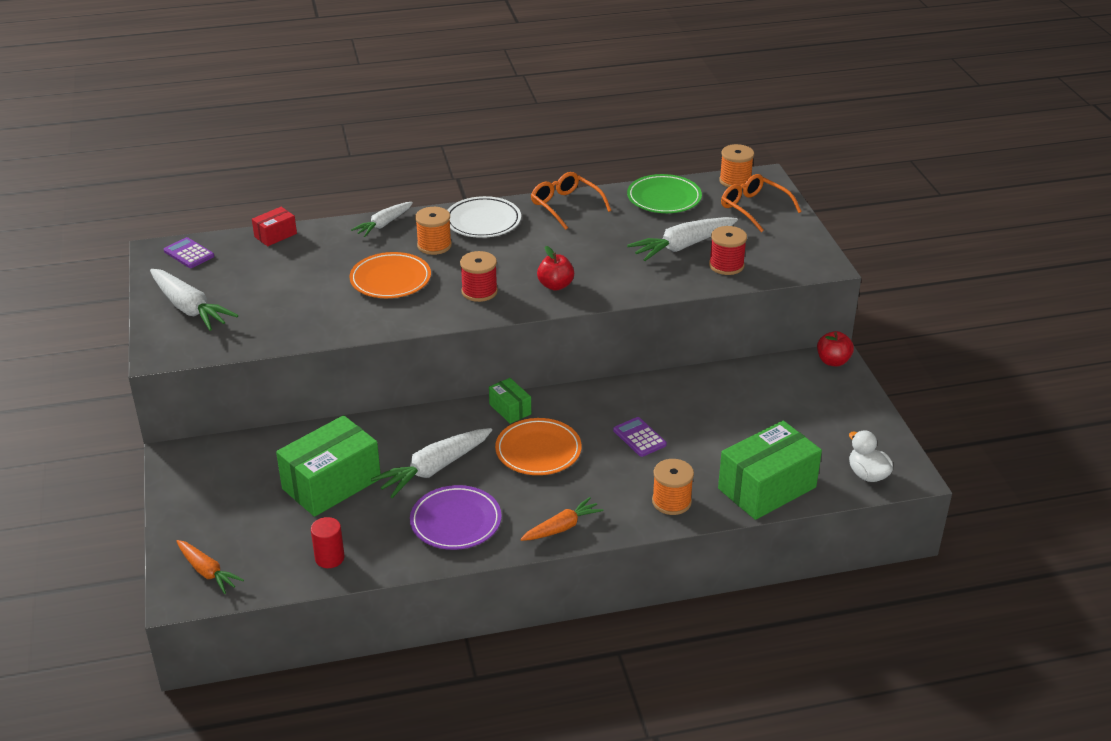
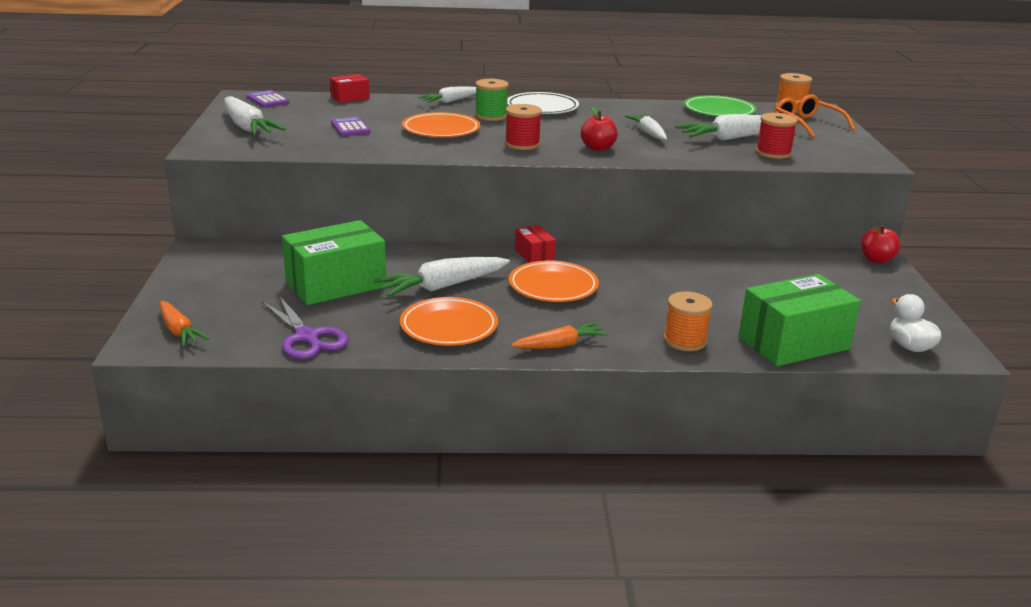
camera: 10 degrees right, 10 degrees down
red cylinder [311,517,344,568] -> purple scissors [262,296,349,359]
purple plate [410,485,502,550] -> orange plate [400,297,498,346]
orange spool [415,207,452,255] -> green spool [475,79,509,121]
green box [489,378,531,424] -> red box [515,225,556,263]
orange glasses [531,172,611,230] -> none
purple calculator [613,417,667,457] -> purple calculator moved to [331,117,370,136]
none -> white carrot [625,114,667,140]

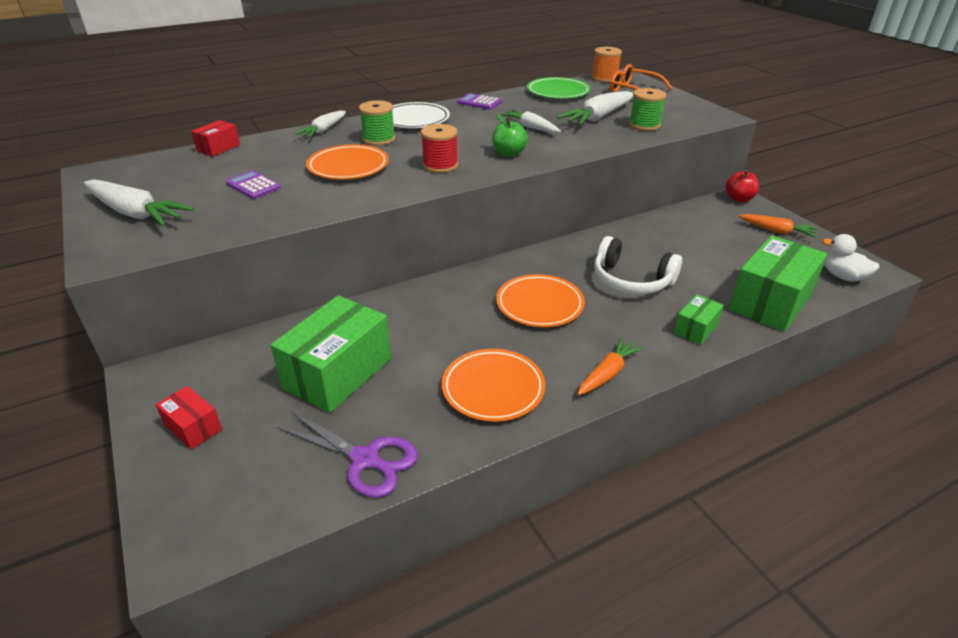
camera: 25 degrees left, 10 degrees up
orange carrot [160,301,209,347] -> orange carrot moved to [738,214,818,238]
purple calculator [247,90,289,107] -> purple calculator moved to [457,93,502,110]
white carrot [374,257,510,297] -> none
red box [515,225,556,263] -> red box moved to [155,386,222,450]
red apple [581,107,618,151] -> green apple [492,114,528,157]
orange spool [663,292,712,351] -> green box [674,294,724,345]
red spool [756,113,798,159] -> green spool [629,88,666,131]
none -> white headphones [594,236,682,294]

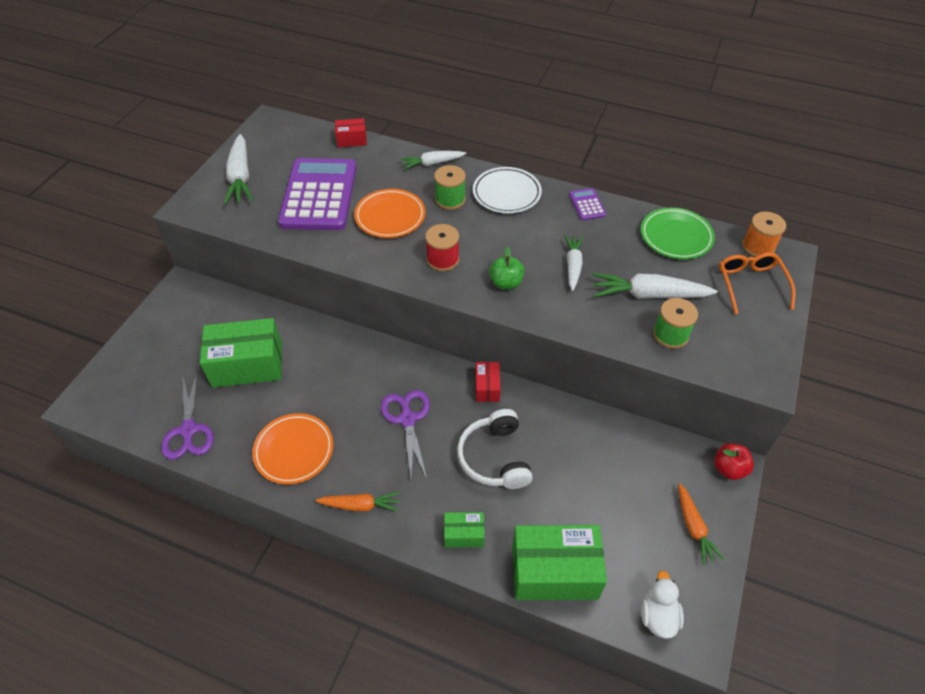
camera: 50 degrees right, 15 degrees up
red box [155,386,222,450] -> red box moved to [476,362,501,402]
purple calculator [226,171,281,199] -> purple calculator [278,158,357,230], size x2.44
orange plate [496,274,585,327] -> purple scissors [381,390,430,479]

